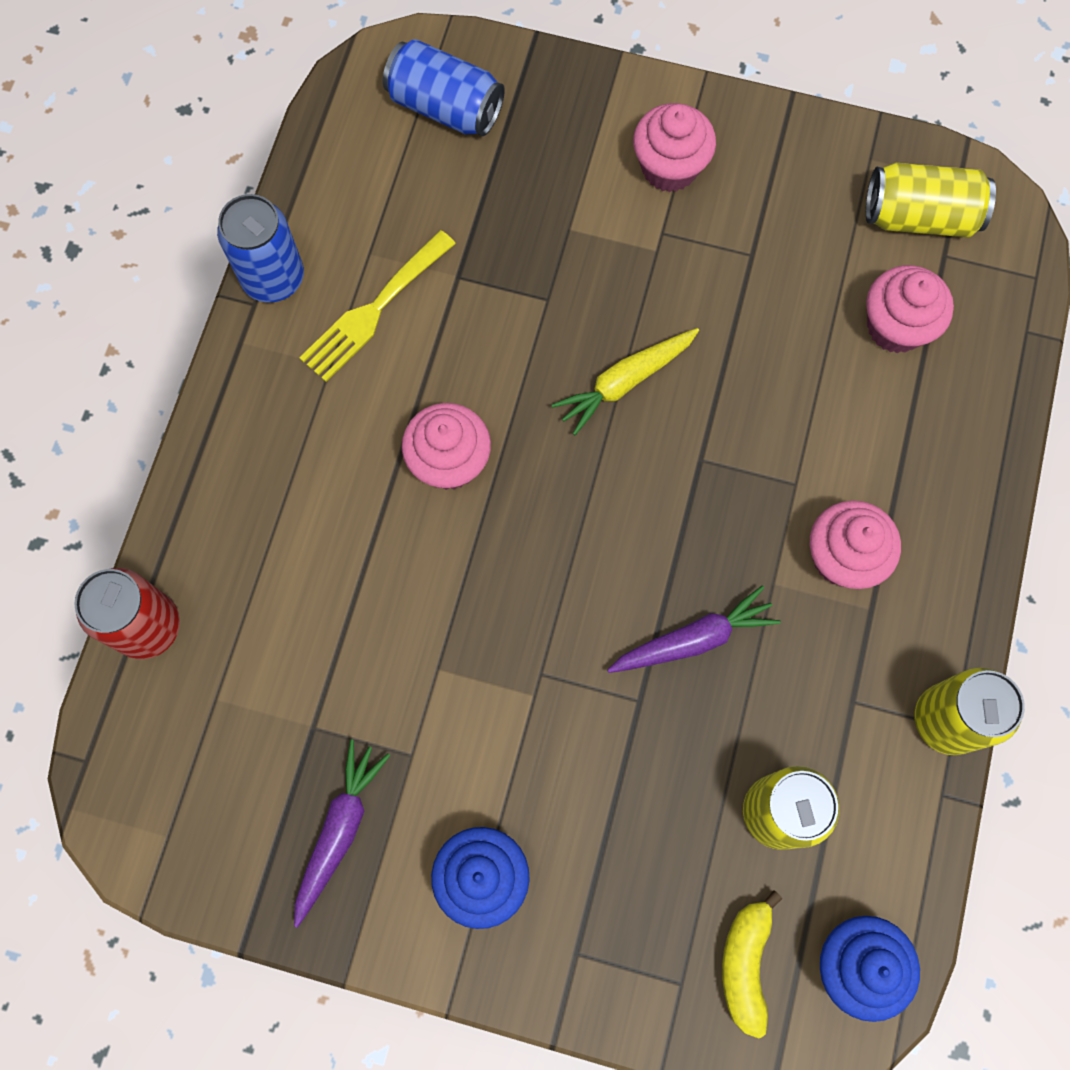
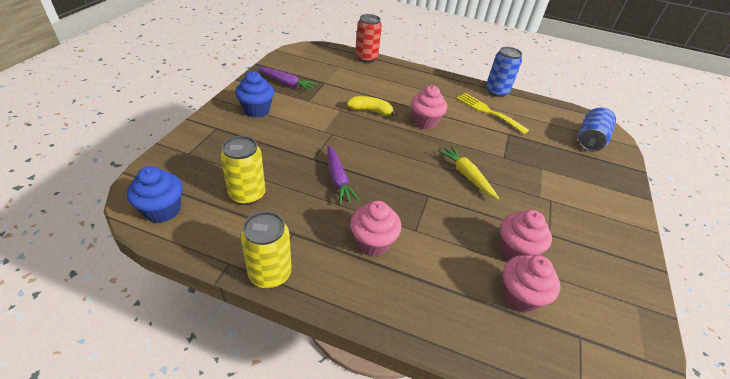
camera: 90 degrees right, 30 degrees down
pink cupcake [633,103,716,192] -> pink cupcake moved to [499,210,552,260]
yellow banana [722,890,782,1039] -> yellow banana moved to [347,96,397,117]
yellow can [866,163,996,237] -> none

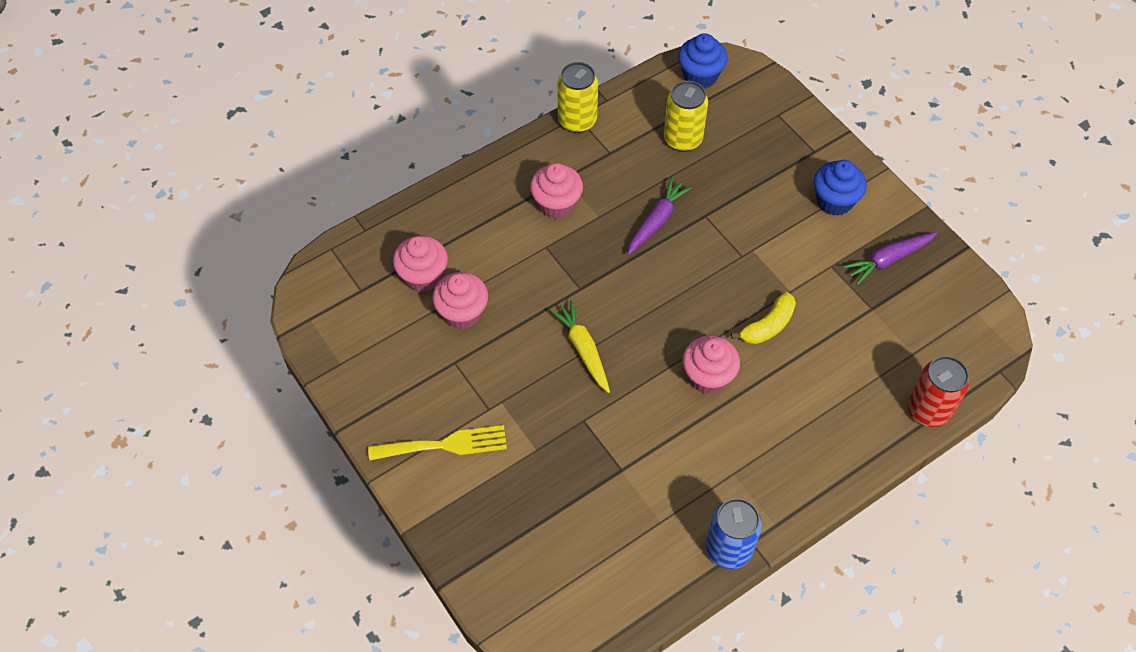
camera: 130 degrees right, 15 degrees up
purple carrot [327,145,360,205] -> purple carrot turned 105 degrees clockwise [628,177,692,255]
yellow carrot [438,146,499,199] -> yellow carrot turned 120 degrees counterclockwise [549,300,610,393]
yellow fork [456,93,529,134] -> yellow fork moved to [368,425,507,461]
blue can [578,107,616,152] -> none

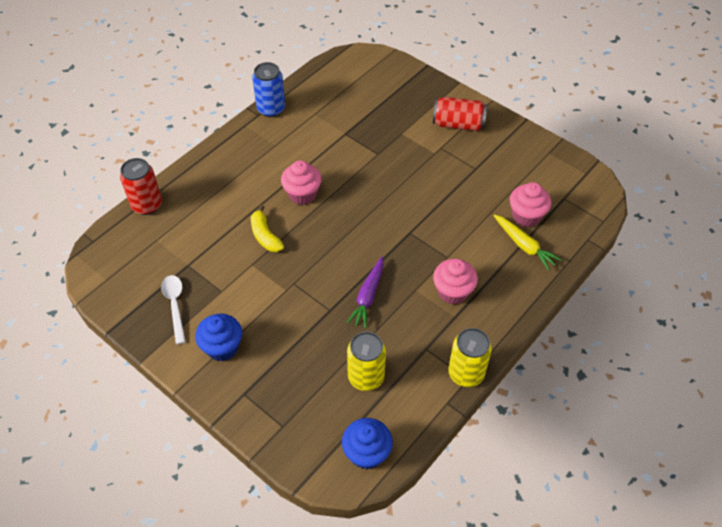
camera: 165 degrees right, 5 degrees down
yellow fork [368,425,507,461] -> red can [433,97,487,131]
pink cupcake [432,272,488,329] -> none
yellow carrot [549,300,610,393] -> yellow carrot moved to [493,214,562,271]
yellow banana [731,292,796,344] -> yellow banana turned 60 degrees counterclockwise [251,205,284,252]
purple carrot [843,232,937,285] -> white spoon [161,275,186,344]

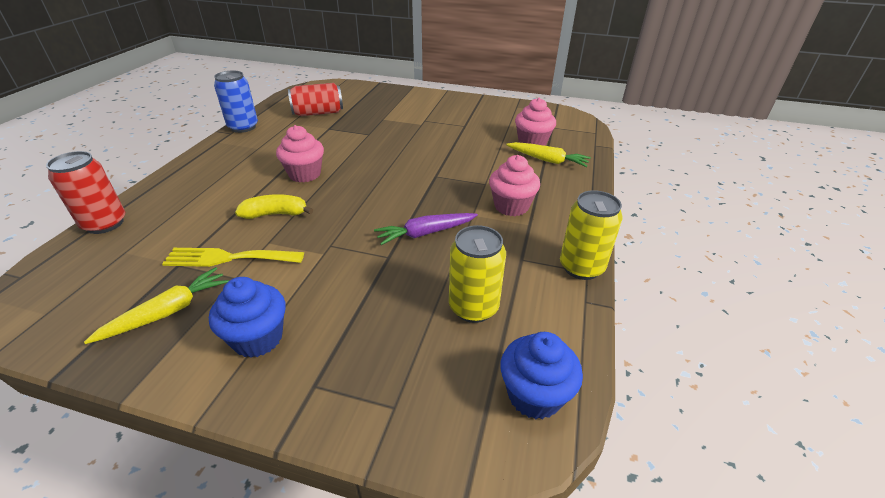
camera: 25 degrees left, 15 degrees down
white spoon [161,275,186,344] -> yellow carrot [84,267,229,344]
yellow banana [251,205,284,252] -> yellow banana turned 135 degrees clockwise [235,194,313,219]
purple carrot [346,256,384,329] -> purple carrot turned 75 degrees clockwise [374,213,478,245]
red can [433,97,487,131] -> red can moved to [288,83,343,116]
none -> yellow fork [162,248,304,267]

